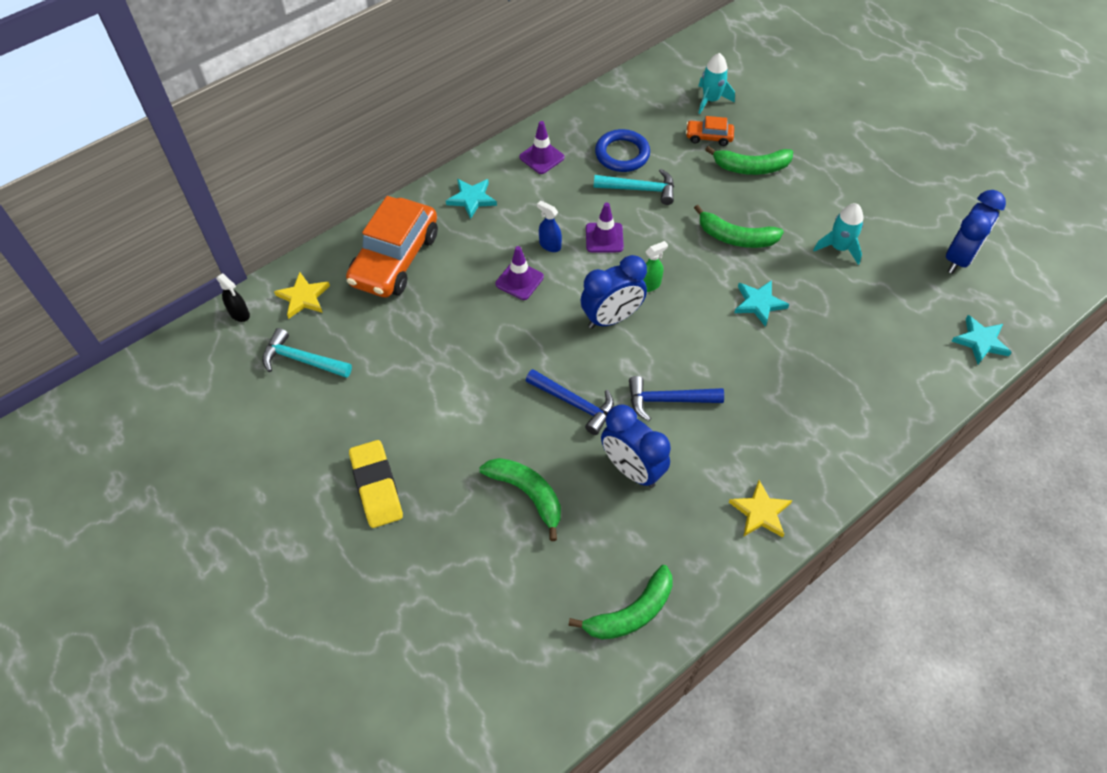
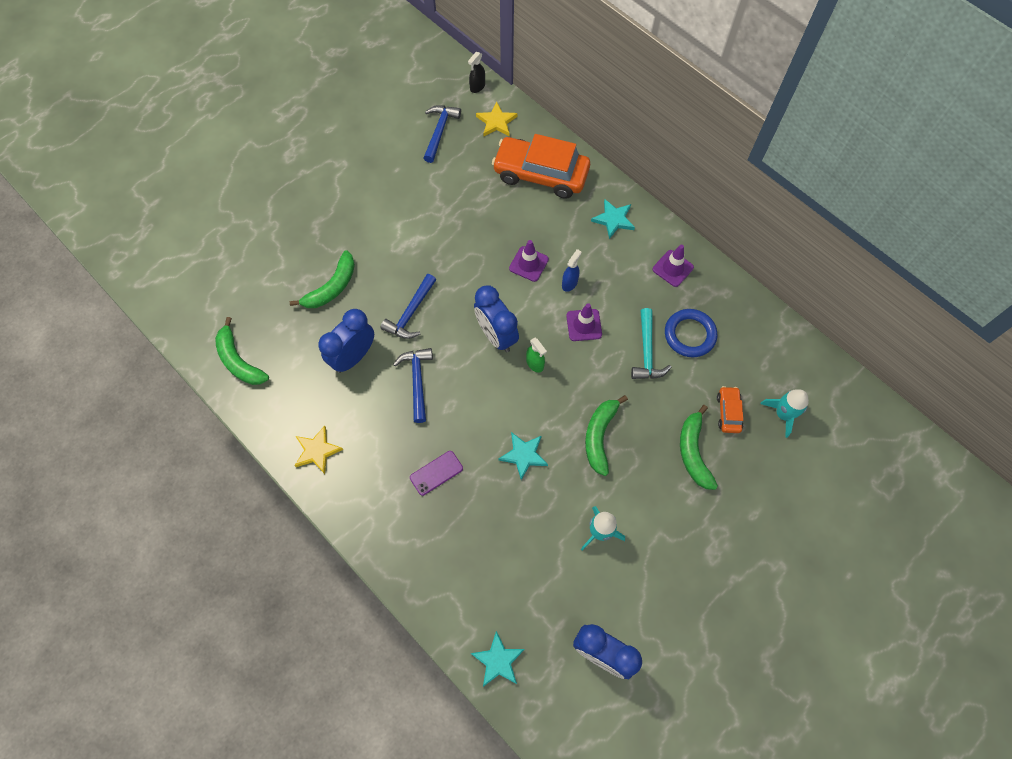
camera: 85 degrees right, 10 degrees up
turquoise hammer [262,328,352,378] -> blue hammer [424,105,461,163]
yellow eraser [349,440,403,528] -> none
none -> purple phone [410,451,463,496]

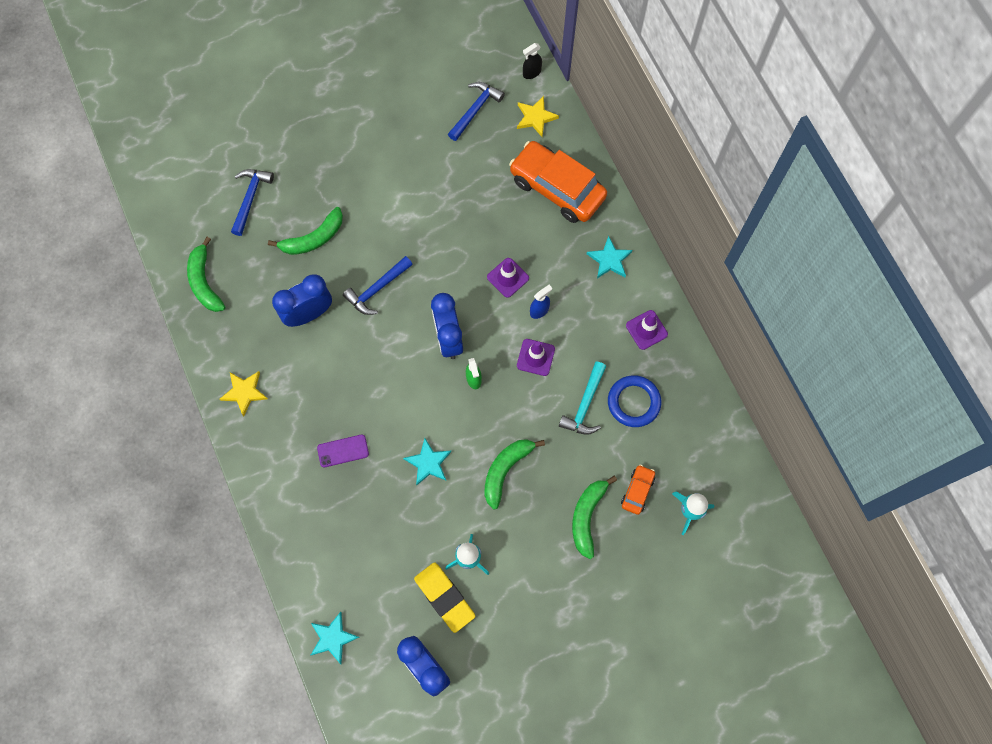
camera: 20 degrees right, 5 degrees up
blue hammer [393,348,433,423] -> blue hammer moved to [231,169,274,236]
none -> yellow eraser [414,562,475,633]

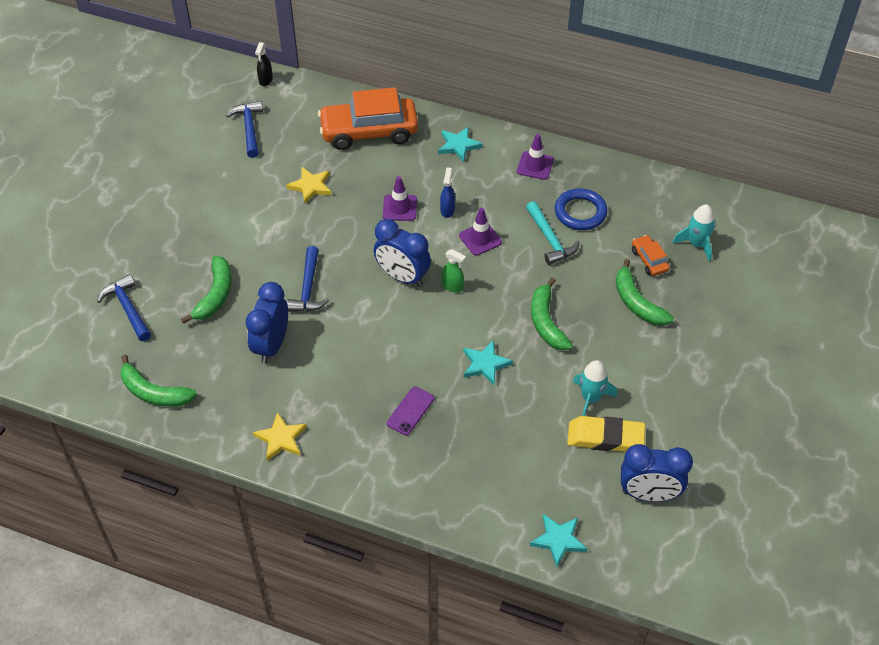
camera: 45 degrees left, 20 degrees down
yellow star [517,96,559,137] -> yellow star moved to [286,167,332,204]

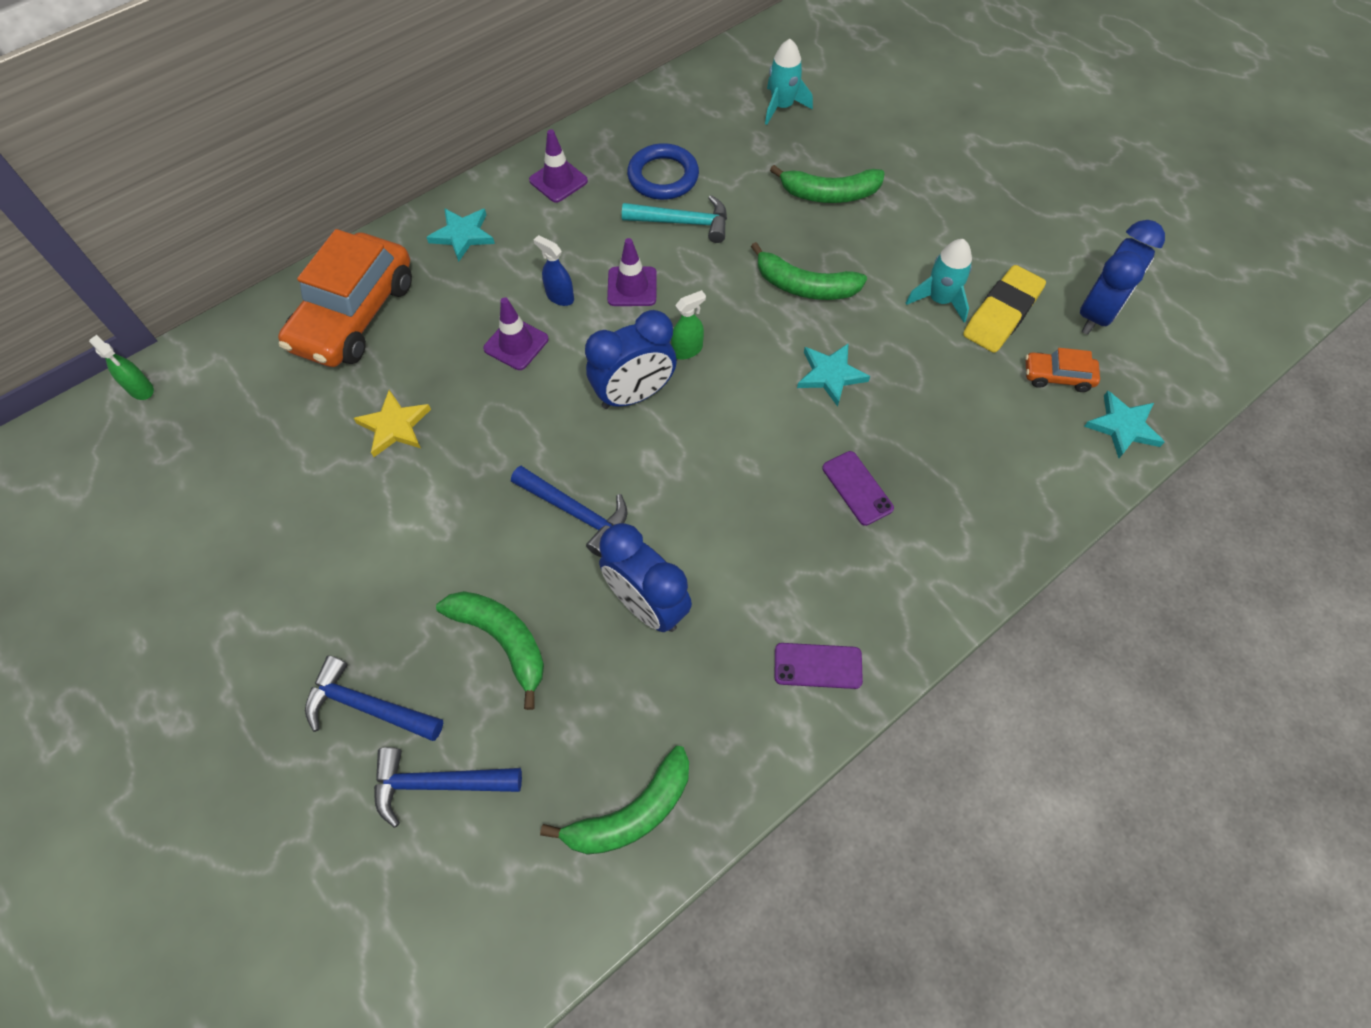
camera: 60 degrees left, 10 degrees up
blue hammer [226,101,263,158] -> blue hammer moved to [305,655,443,741]
yellow star [253,412,307,461] -> purple phone [774,643,863,689]
black spray bottle [255,42,273,86] -> green spray bottle [89,335,154,400]
orange car [632,235,670,276] -> orange car moved to [1025,348,1100,392]

